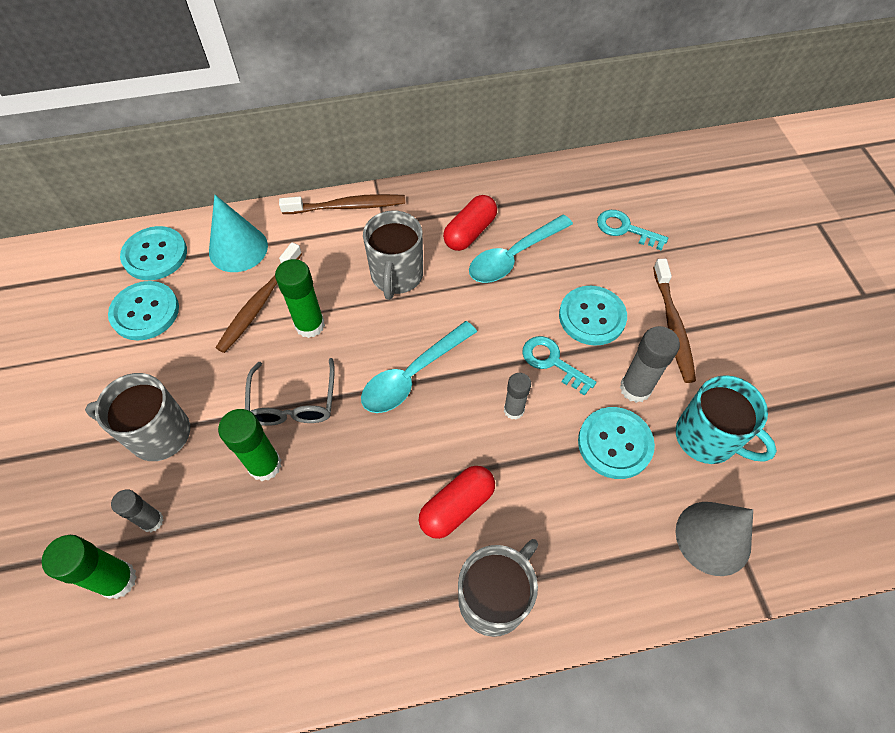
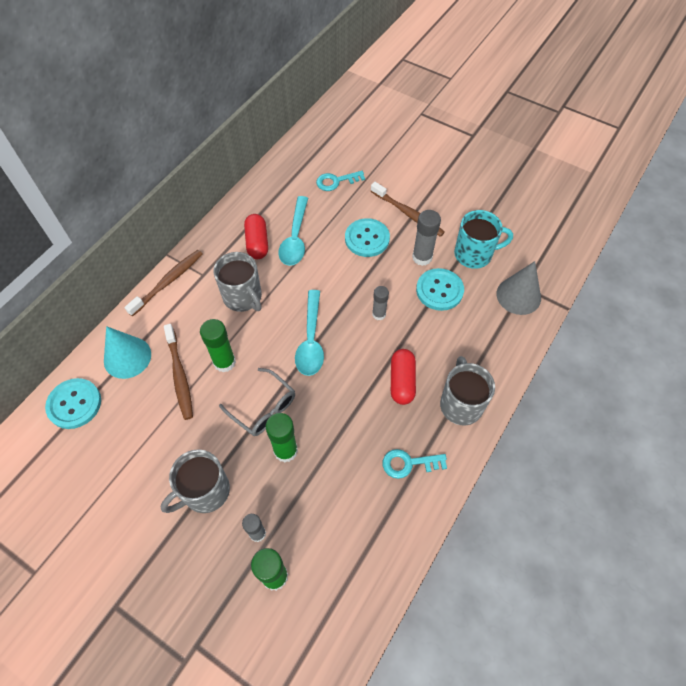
camera: 45 degrees left, 0 degrees up
turquoise button [108,281,179,341] -> none
turquoise key [522,336,597,396] -> turquoise key moved to [383,449,447,479]

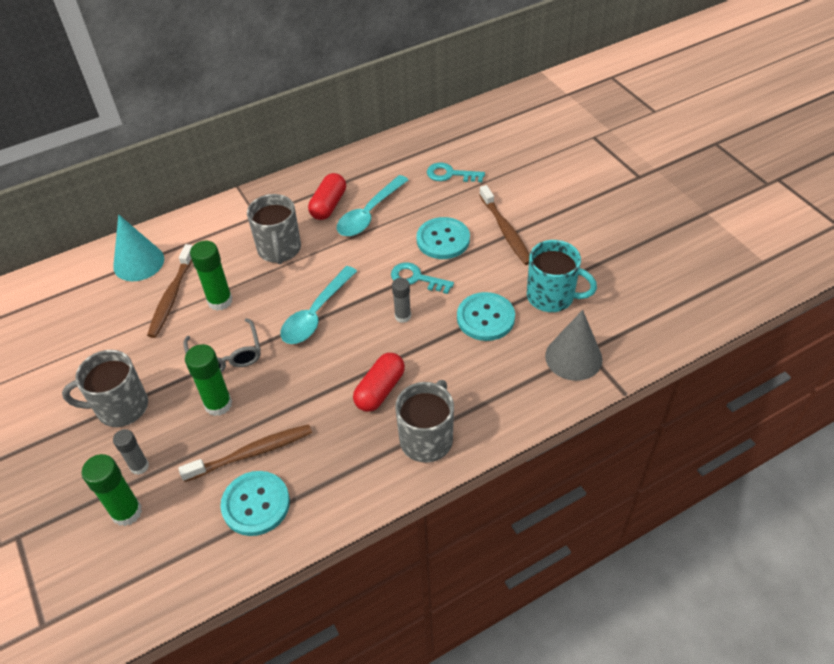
camera: 30 degrees right, 10 degrees down
turquoise button [45,378,101,429] -> turquoise button moved to [220,471,290,536]
brown toothbrush [124,250,203,316] -> brown toothbrush moved to [178,424,312,482]
turquoise key [383,449,447,479] -> turquoise key moved to [391,262,454,294]
grey glue stick [412,210,441,266] -> none

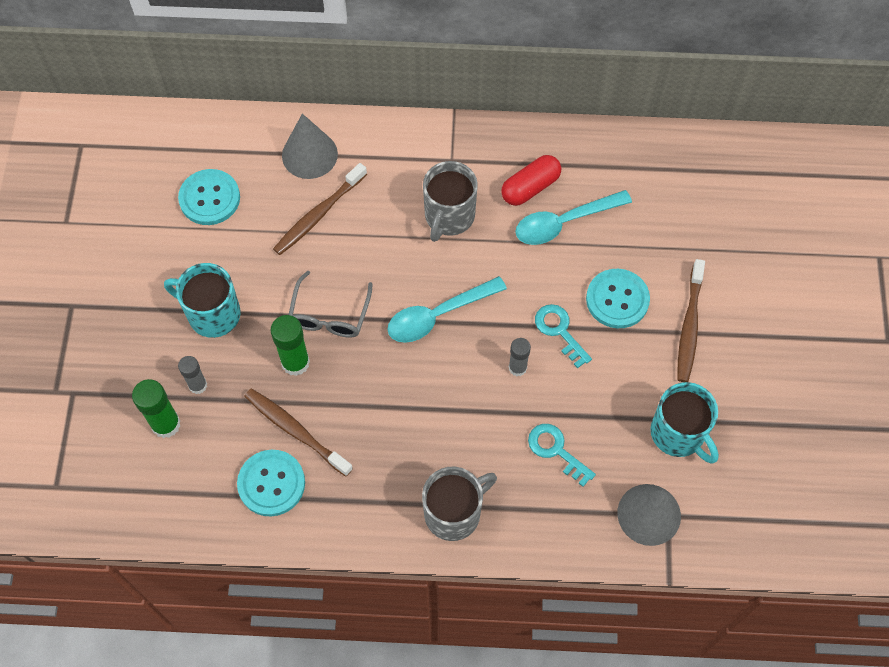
camera: 30 degrees right, 15 degrees up
grey mug [62,350,148,427] -> turquoise mug [164,263,241,338]
turquoise cone [113,215,164,281] -> grey cone [282,114,338,179]
brown toothbrush [178,424,312,482] -> brown toothbrush turned 150 degrees counterclockwise [244,389,353,477]
green glue stick [190,241,233,311] -> none
red capsule [353,353,405,412] -> none
turquoise key [427,162,485,182] -> turquoise key moved to [528,424,596,487]
turquoise button [457,292,515,341] -> turquoise button moved to [178,169,240,225]

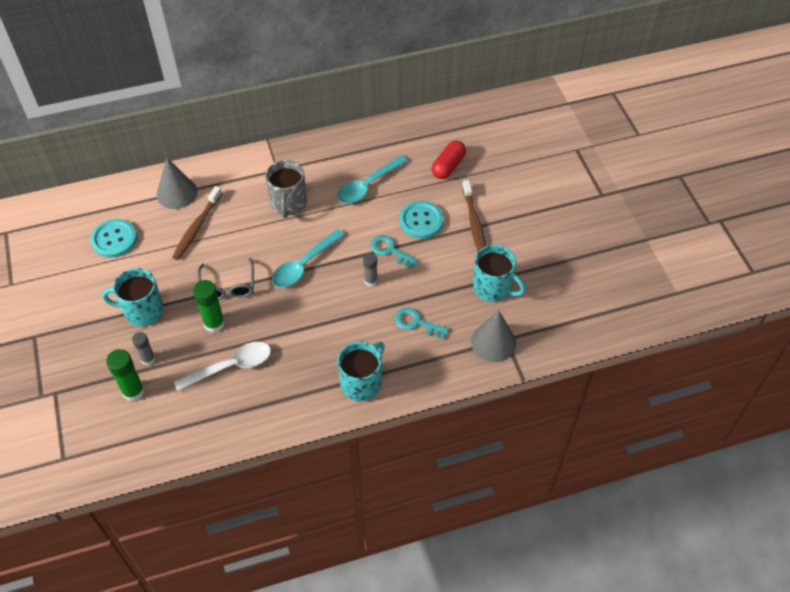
camera: 20 degrees left, 10 degrees down
turquoise button [237,450,305,517] -> none
brown toothbrush [244,389,353,477] -> white spoon [174,342,271,391]
grey mug [422,467,497,541] -> turquoise mug [337,341,385,402]
red capsule [501,155,561,206] -> red capsule moved to [432,141,466,179]

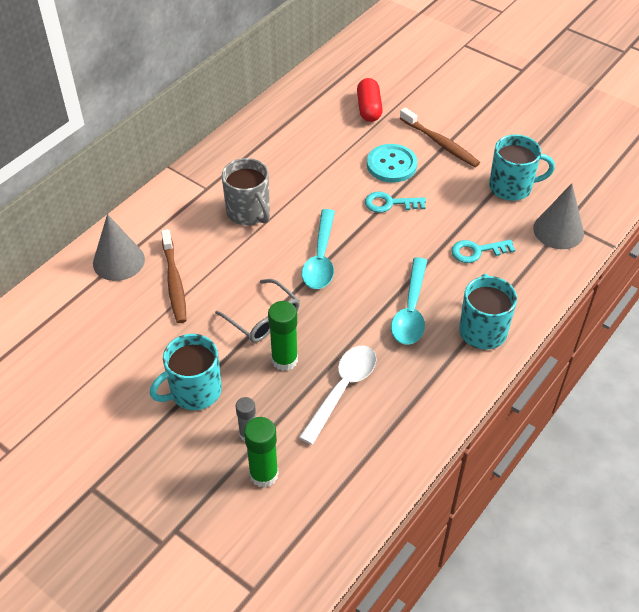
camera: 35 degrees left, 5 degrees down
turquoise button [90,219,137,258] -> none
turquoise spoon [337,155,408,204] -> turquoise spoon moved to [391,257,427,345]
grey glue stick [363,253,377,286] -> none

